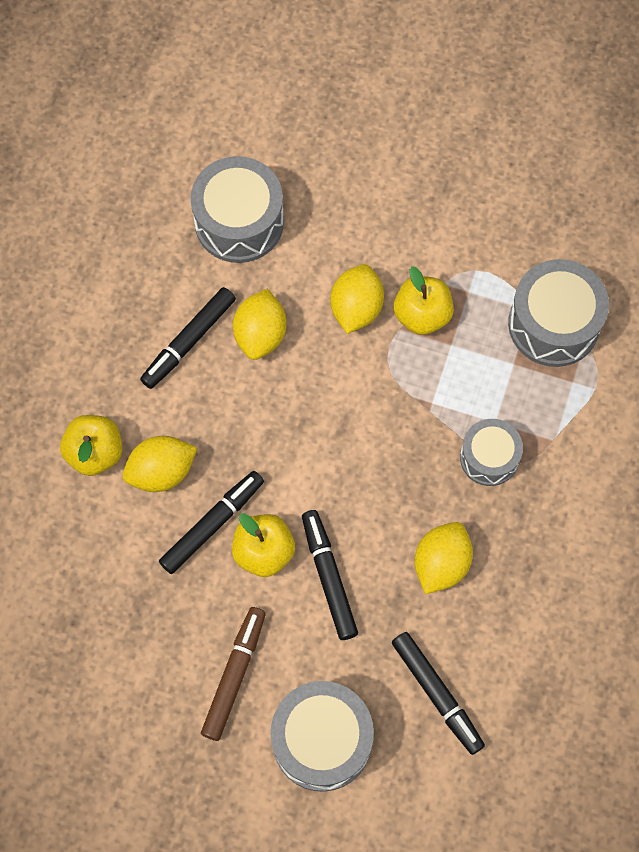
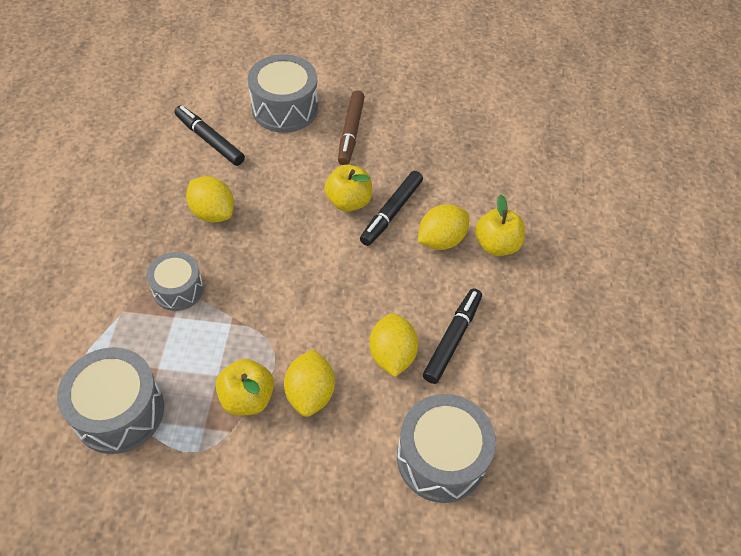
camera: 165 degrees right, 15 degrees down
black marker [302,510,358,640] -> none
yellow lemon [415,522,473,594] -> yellow lemon turned 60 degrees counterclockwise [186,176,234,223]

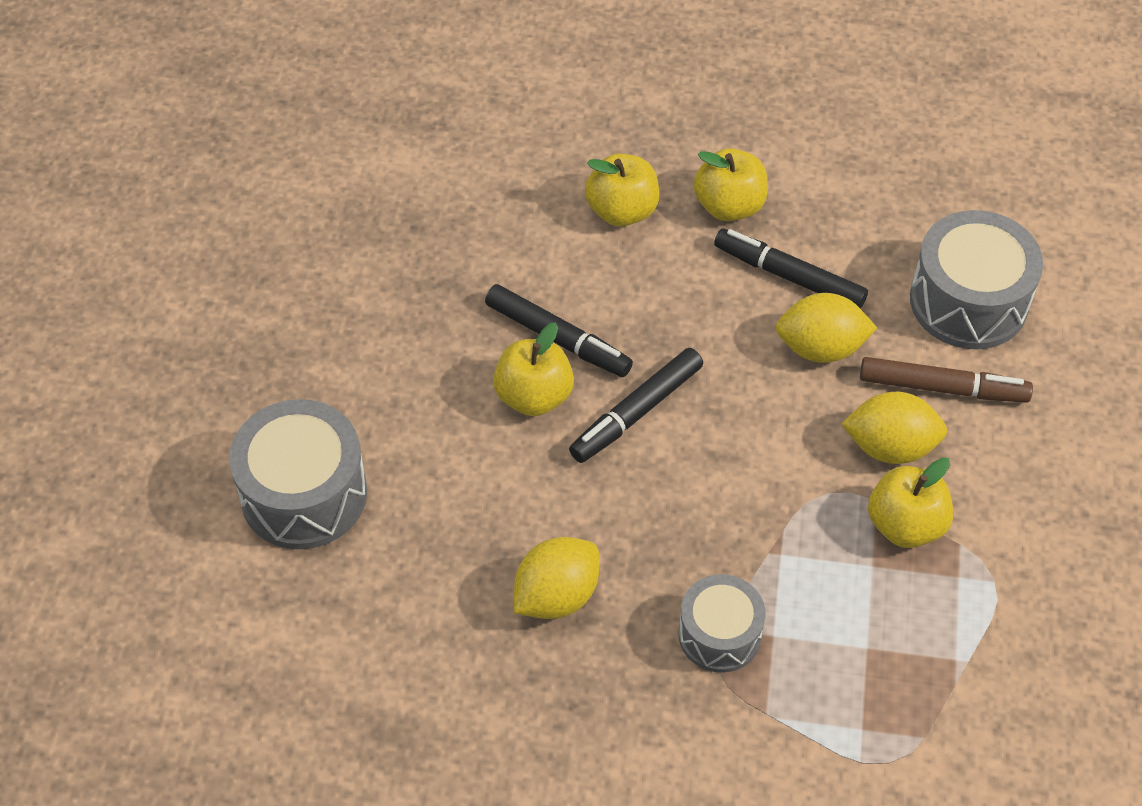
camera: 85 degrees left, 0 degrees up
grey drum [57,347,164,454] -> none
black marker [174,106,245,166] -> black marker moved to [569,348,703,463]
brown marker [338,91,365,165] -> brown marker moved to [860,357,1033,403]
yellow lemon [418,204,469,250] -> none
none -> yellow apple [693,148,768,221]

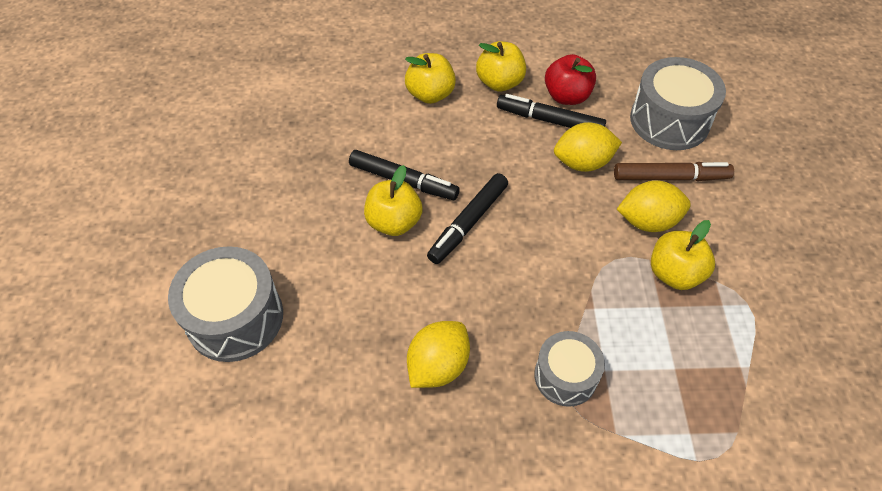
camera: 10 degrees left, 0 degrees up
none -> red apple [545,54,596,105]

